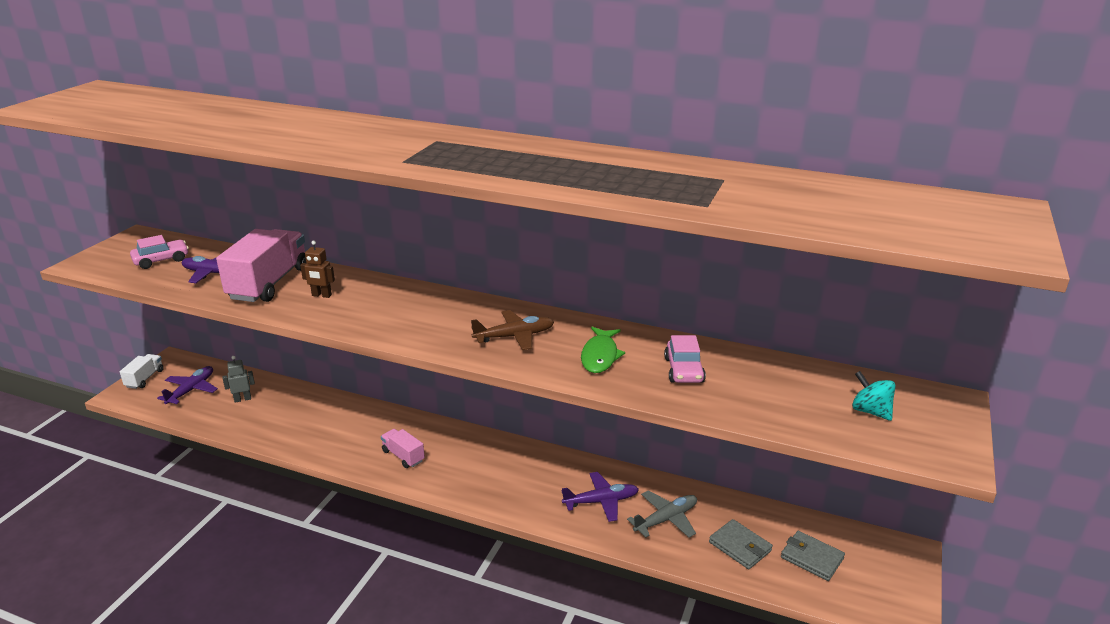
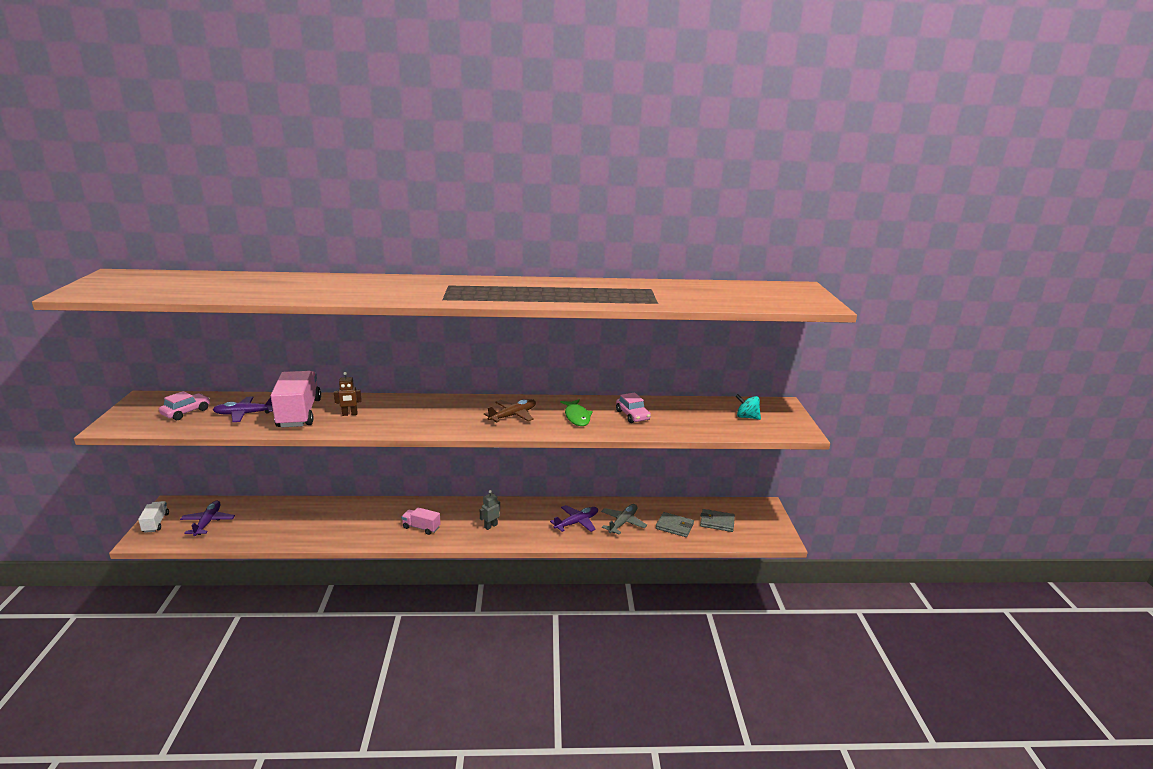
camera: 25 degrees left, 5 degrees down
grey robot [222,356,255,403] -> grey robot moved to [480,490,500,530]

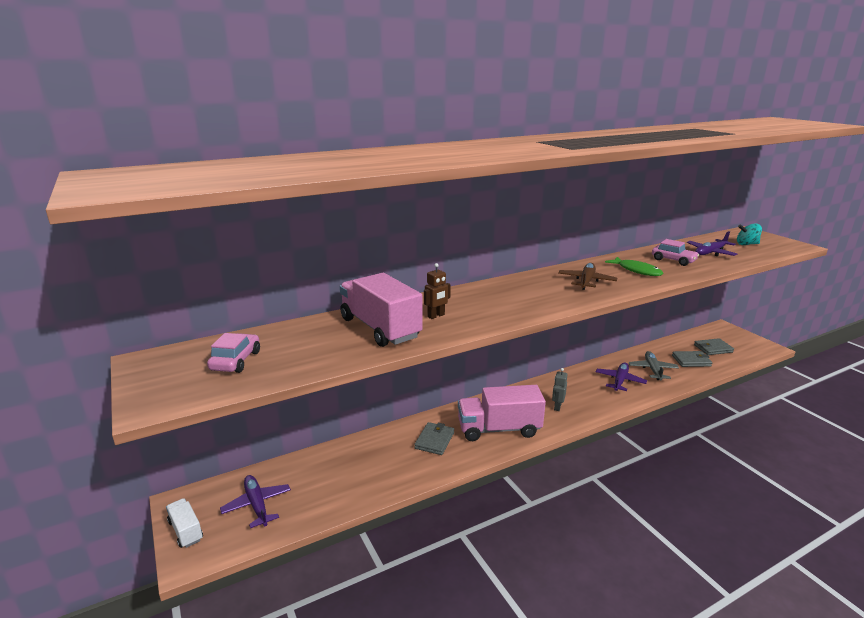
camera: 25 degrees left, 0 degrees up
purple plane [213,396,273,422] -> purple plane moved to [687,231,737,256]
pink truck [401,507,441,535] -> pink truck [458,385,546,441], size x1.98
none -> grey wallet [414,422,454,455]

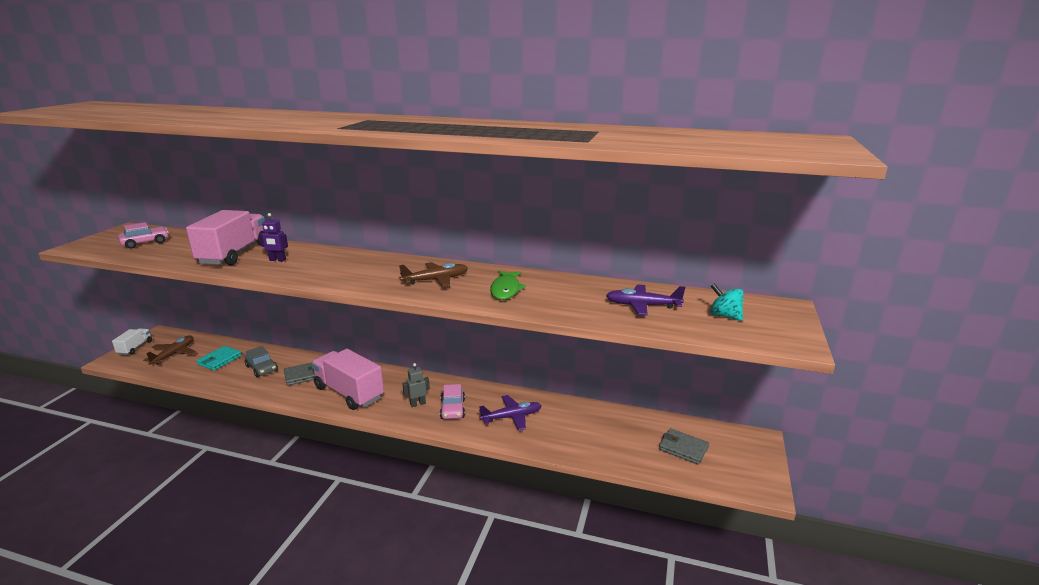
camera: 45 degrees right, 0 degrees up
purple plane [220,475,291,528] -> brown plane [143,335,196,365]
brown robot [424,263,451,319] -> purple robot [259,213,288,262]
grey plane [629,351,679,380] -> none
pink car [652,239,699,266] -> pink car moved to [440,384,465,419]
grey wallet [672,351,712,367] -> none
none -> turquoise wallet [197,346,242,370]
none -> grey car [245,346,278,377]

